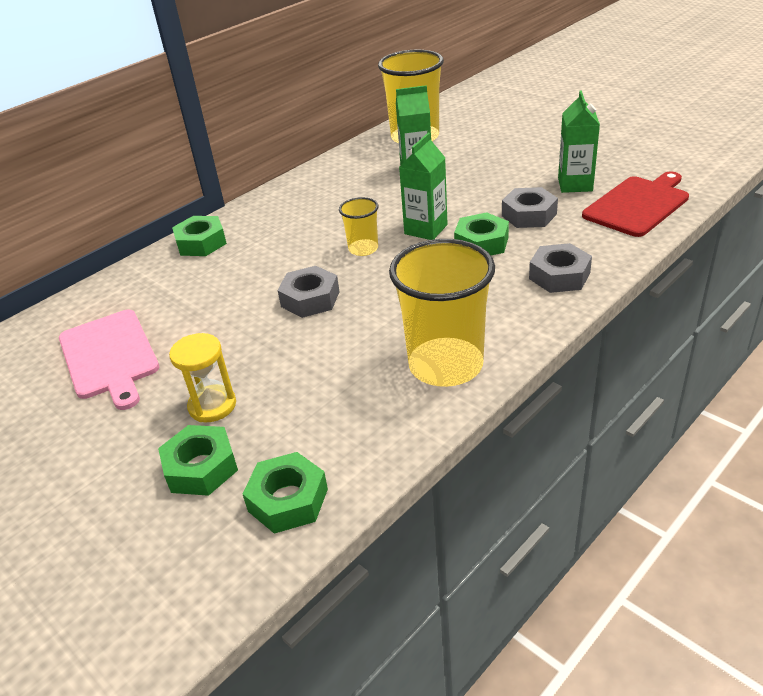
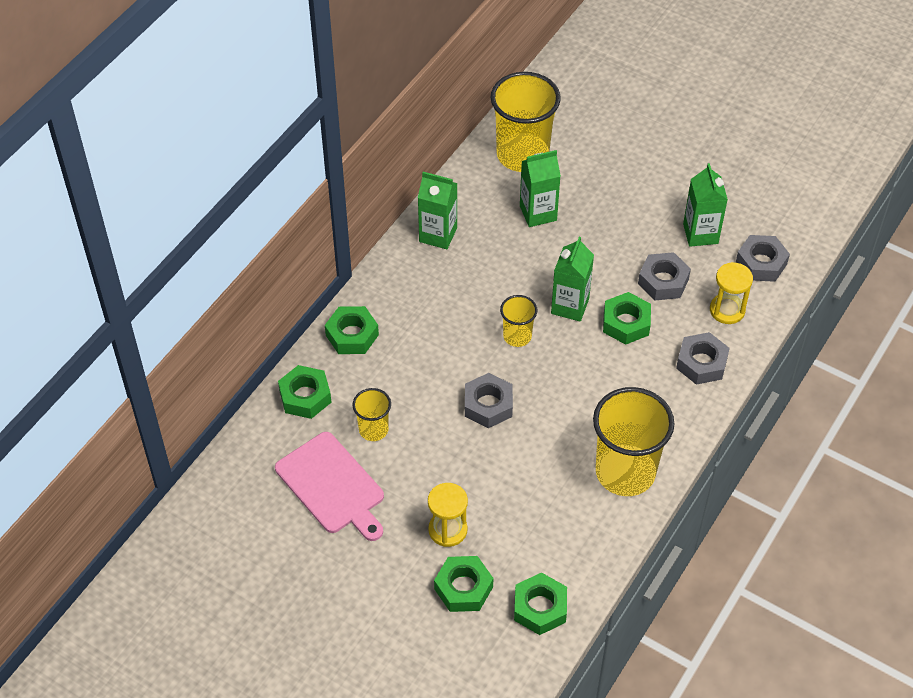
camera: 15 degrees left, 15 degrees up
red cutting board [582,171,689,237] -> grey nut [736,235,790,282]
none -> green nut [278,365,332,419]
none -> yellow cup [352,388,391,441]
none -> green carton [418,172,457,249]
none -> yellow hourglass [710,262,753,324]

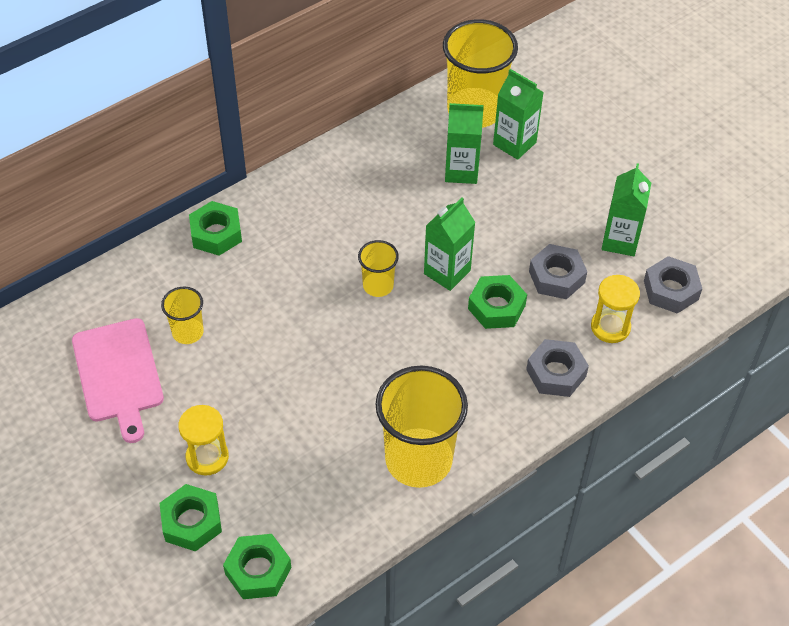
camera: 20 degrees right, 0 degrees up
green nut [278,365,332,419] -> none
green carton [418,172,457,249] -> green carton moved to [493,69,544,160]
grey nut [465,373,513,428] -> none

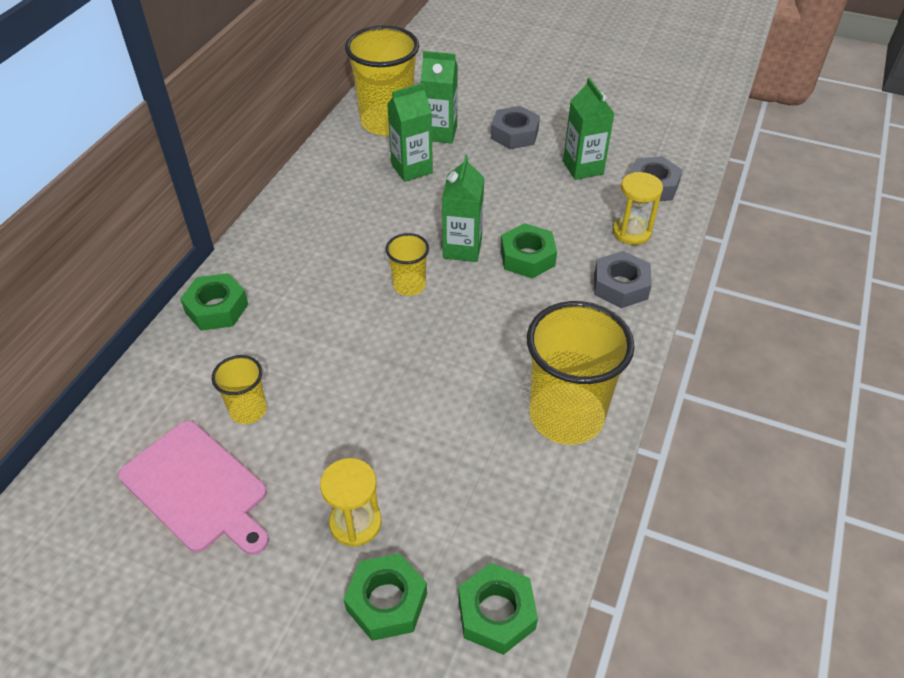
camera: 30 degrees left, 5 degrees down
grey nut [529,244,587,299] -> grey nut moved to [491,106,540,149]

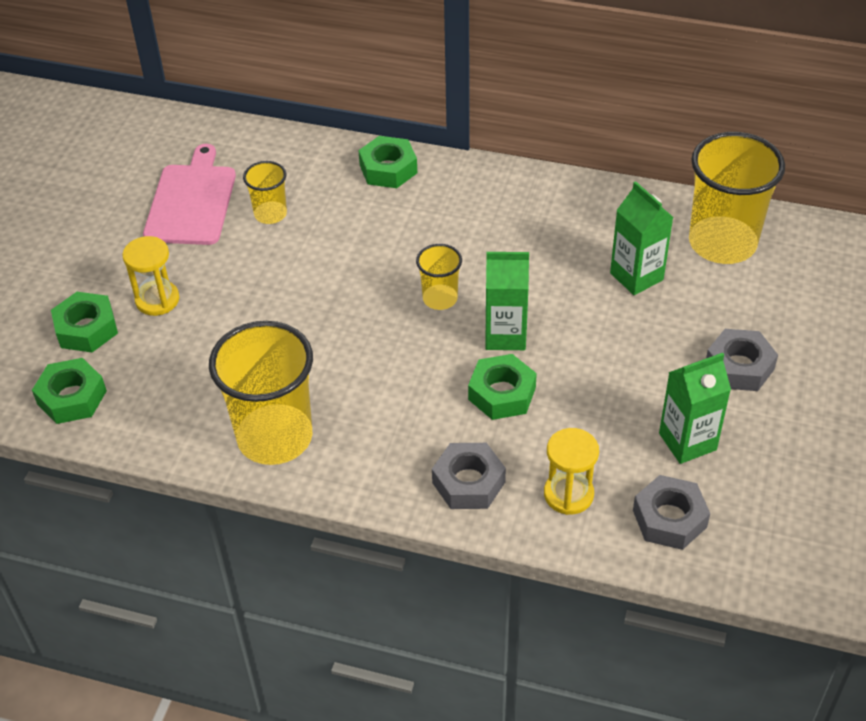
camera: 85 degrees right, 0 degrees up
pink cutting board [119,421,269,555] -> pink cutting board turned 150 degrees clockwise [143,144,236,245]
green carton [421,51,458,143] -> none

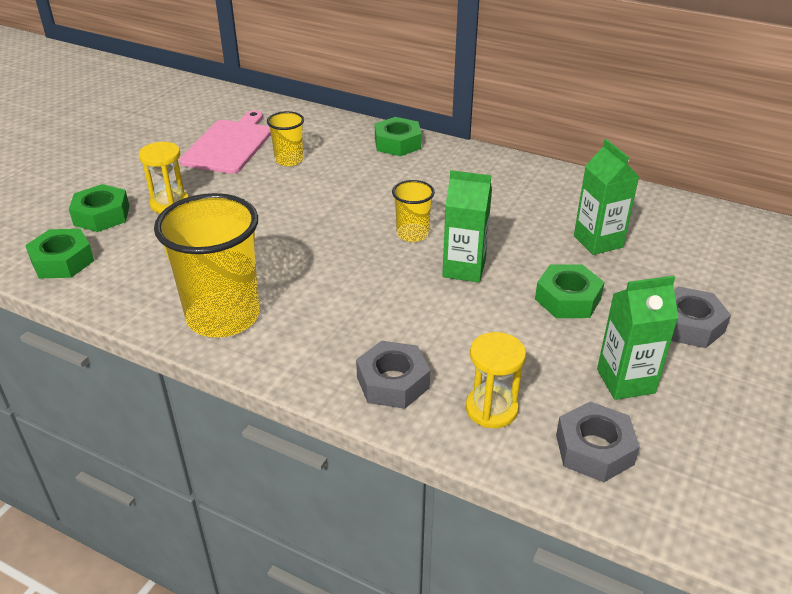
camera: 10 degrees right, 10 degrees down
green nut [468,354,537,420] -> green nut moved to [535,265,605,318]
yellow cup [689,132,785,264] -> none

